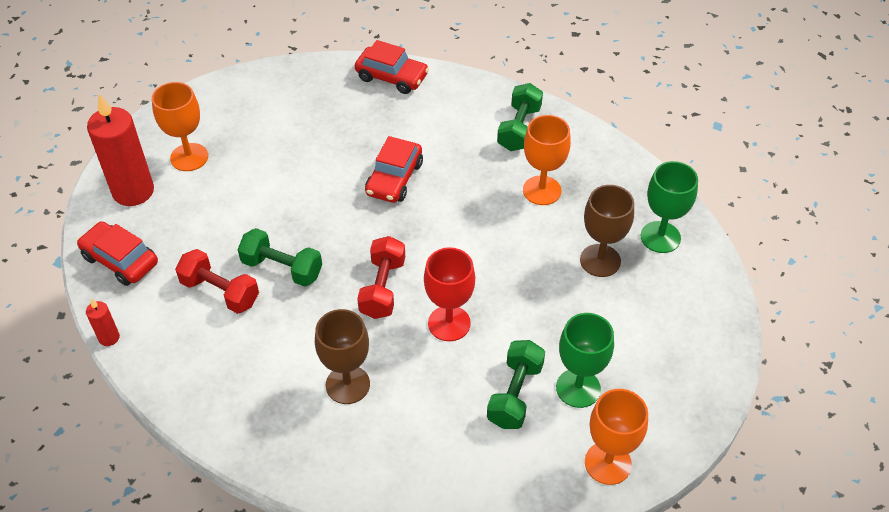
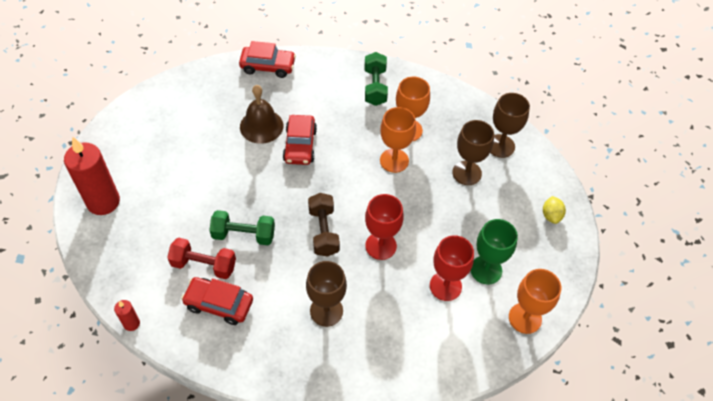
camera: 20 degrees left, 5 degrees up
red car [77,221,158,286] -> red car moved to [181,277,253,325]
orange goblet [152,82,208,171] -> orange goblet moved to [380,107,416,173]
red dumbbell [357,236,405,319] -> brown dumbbell [308,193,340,257]
green dumbbell [487,340,545,429] -> red goblet [430,235,474,301]
green goblet [641,161,698,253] -> brown goblet [490,93,530,158]
none -> brown bell [240,85,283,144]
none -> yellow lemon [543,196,566,224]

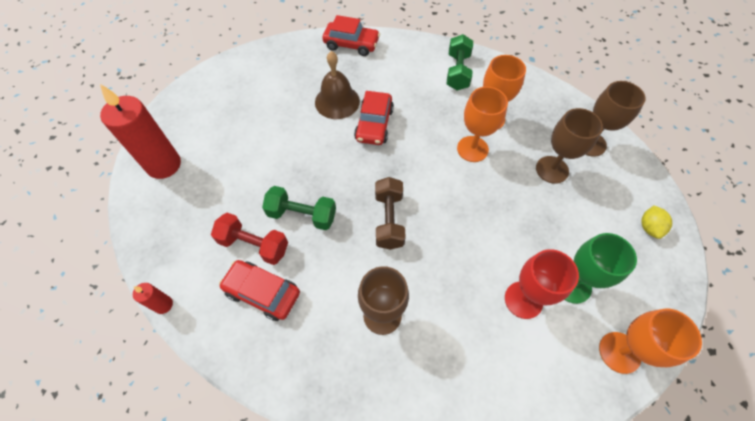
camera: 10 degrees right, 5 degrees up
red goblet [365,194,404,260] -> none

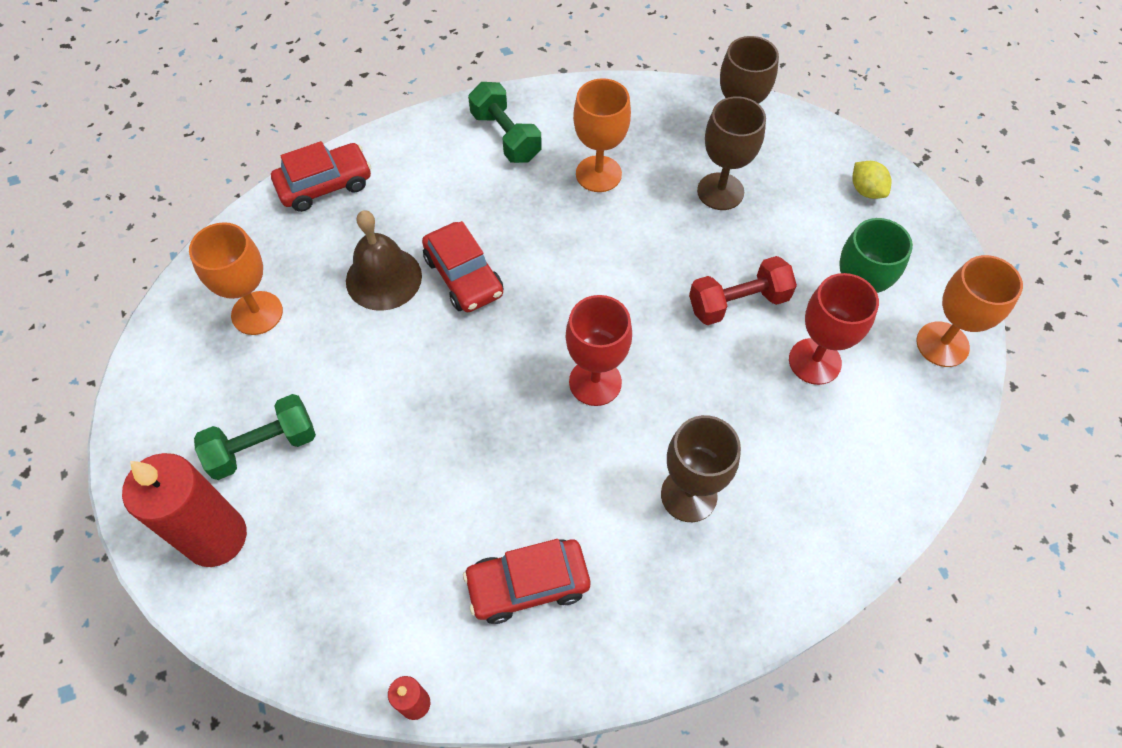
camera: 40 degrees left, 0 degrees up
red dumbbell [211,213,288,265] -> red dumbbell moved to [689,256,797,325]
green dumbbell [262,186,336,230] -> green dumbbell moved to [194,394,316,480]
brown dumbbell [375,177,406,250] -> red goblet [566,295,632,406]
orange goblet [457,86,508,162] -> orange goblet moved to [189,222,283,335]

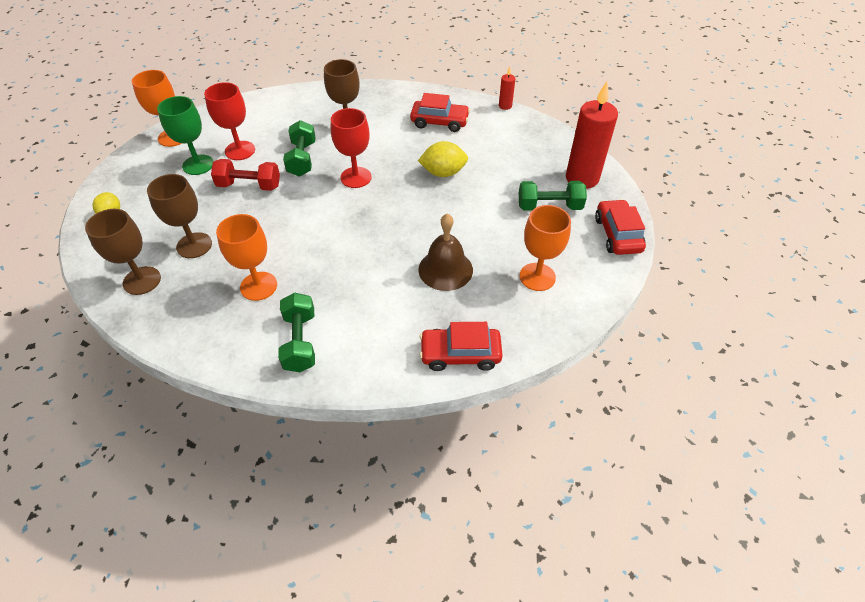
camera: 155 degrees left, 10 degrees down
red car [422,221,503,312] -> red car moved to [595,199,646,255]
none -> green dumbbell [283,120,316,177]
none -> yellow lemon [418,141,468,177]

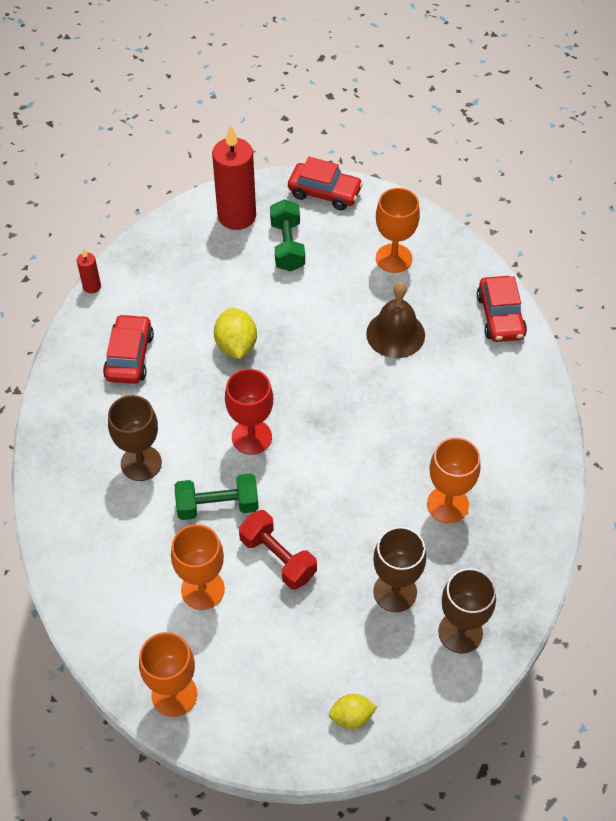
camera: 95 degrees left, 5 degrees up
green goblet [157,96,214,175] -> none
red goblet [204,82,255,160] -> orange goblet [171,524,225,610]
red dumbbell [211,159,280,191] -> red dumbbell turned 45 degrees counterclockwise [239,510,317,590]
green dumbbell [278,293,315,372] -> none
red car [595,199,646,255] -> red car turned 150 degrees counterclockwise [288,157,363,210]

